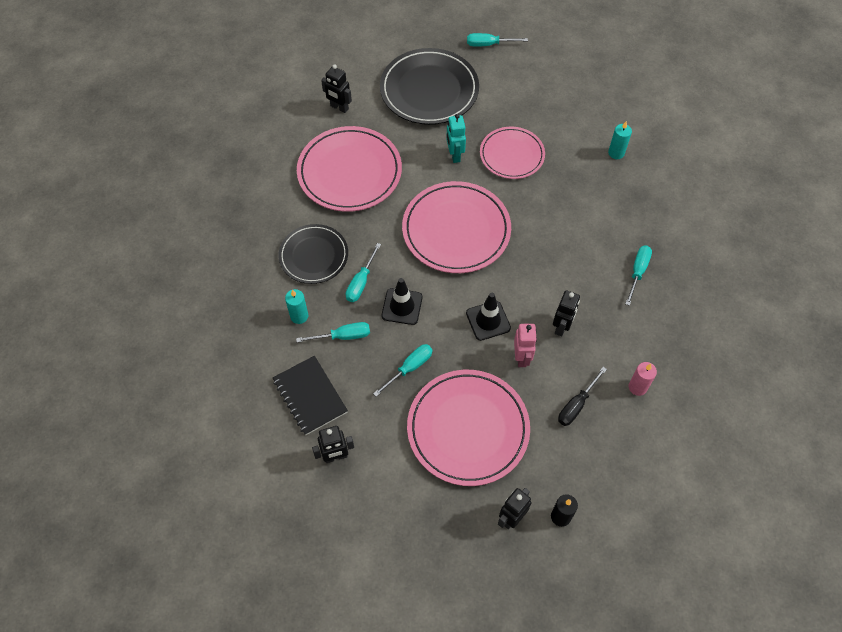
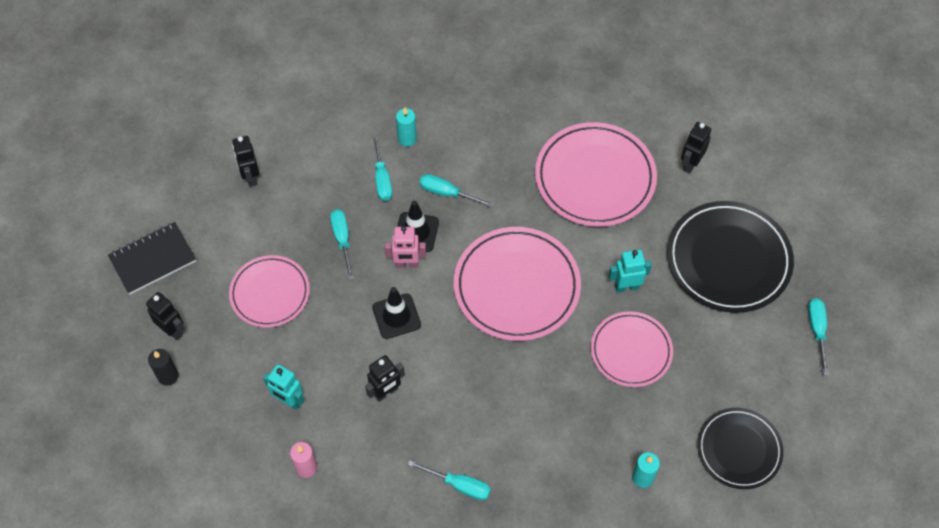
camera: 90 degrees right, 0 degrees up
black notebook [273,356,348,435] -> black notebook moved to [108,222,196,295]
black plate [278,224,348,284] -> black plate moved to [697,408,784,489]
turquoise screwdriver [373,344,432,397] -> turquoise screwdriver turned 150 degrees counterclockwise [330,209,354,280]
pink plate [407,370,530,486] -> pink plate [229,255,310,328], size x0.63
pink robot [514,323,537,367] -> pink robot moved to [385,226,426,268]
black robot [553,290,580,336] -> black robot turned 60 degrees counterclockwise [365,355,405,402]
black screwdriver [558,367,607,426] -> turquoise robot [263,364,304,410]

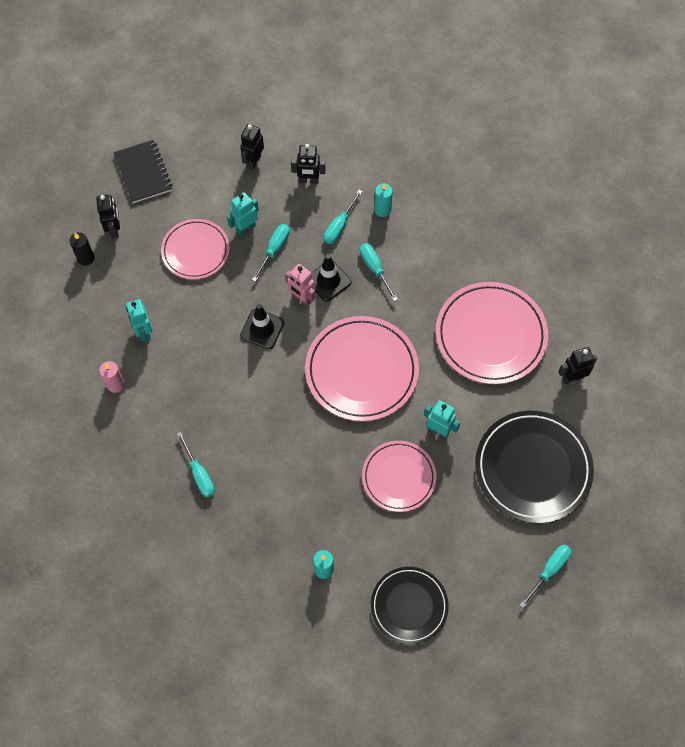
camera: 40 degrees right, 5 degrees up
black notebook [108,222,196,295] -> black notebook turned 60 degrees clockwise [114,140,172,203]
black robot [365,355,405,402] -> black robot moved to [291,144,325,184]
none -> turquoise robot [227,192,259,236]

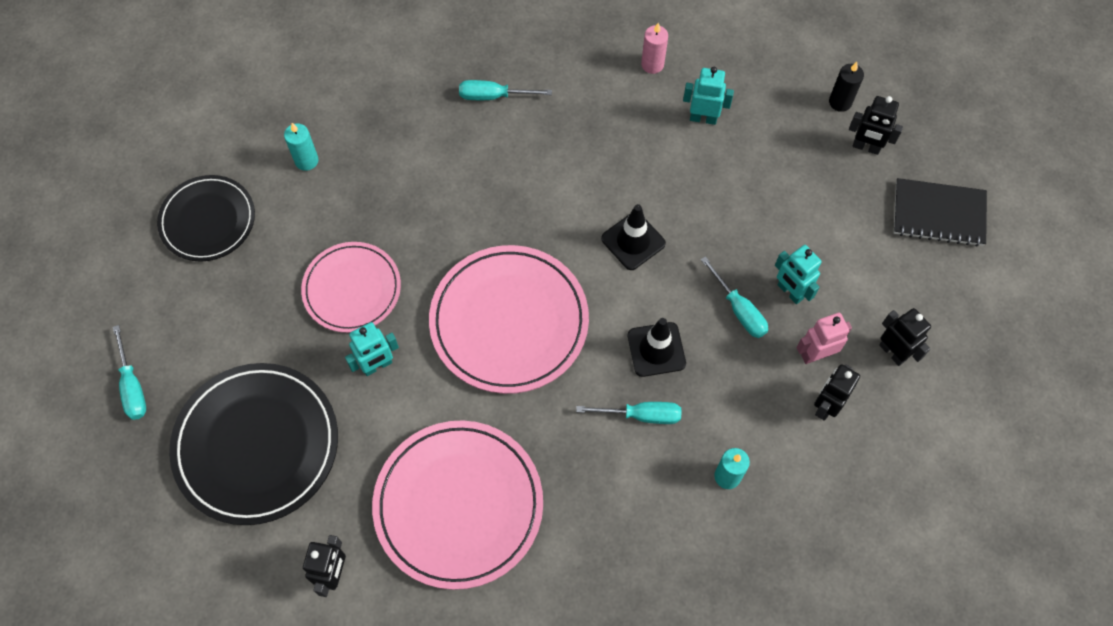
camera: 120 degrees right, 0 degrees up
pink plate [161,219,230,279] -> none
turquoise robot [227,192,259,236] -> turquoise robot turned 150 degrees clockwise [775,245,822,304]
pink robot [285,264,315,306] -> pink robot moved to [796,313,852,364]
turquoise screwdriver [324,190,363,244] -> none

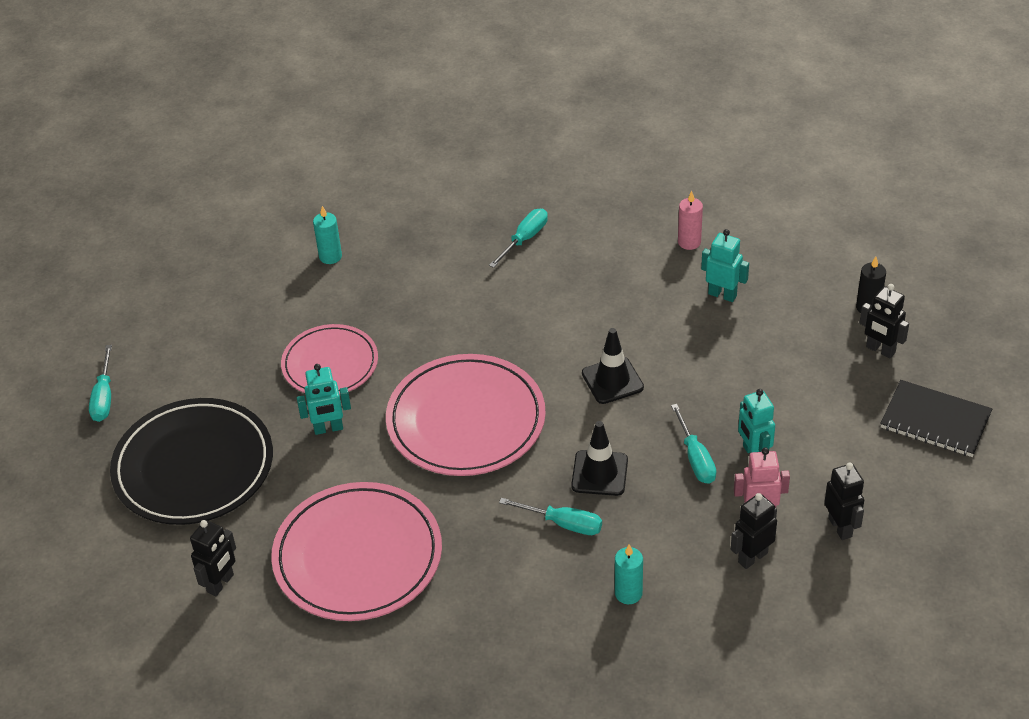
camera: 20 degrees right, 20 degrees down
black plate [157,175,255,262] -> none
turquoise screwdriver [459,80,552,100] -> turquoise screwdriver turned 105 degrees clockwise [489,209,548,268]

